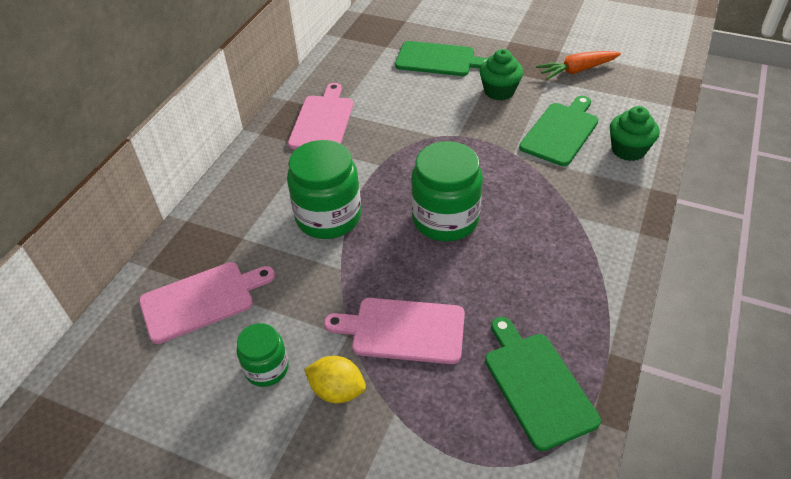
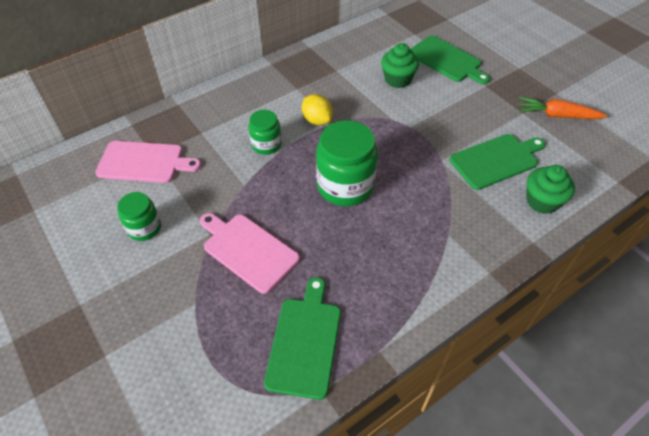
camera: 30 degrees right, 5 degrees up
green jar [287,140,361,239] -> green jar [249,110,282,155], size x0.56
pink cutting board [288,83,353,149] -> none
yellow lemon [304,356,366,403] -> yellow lemon moved to [302,94,333,125]
green cupcake [479,49,523,101] -> green cupcake moved to [381,43,419,88]

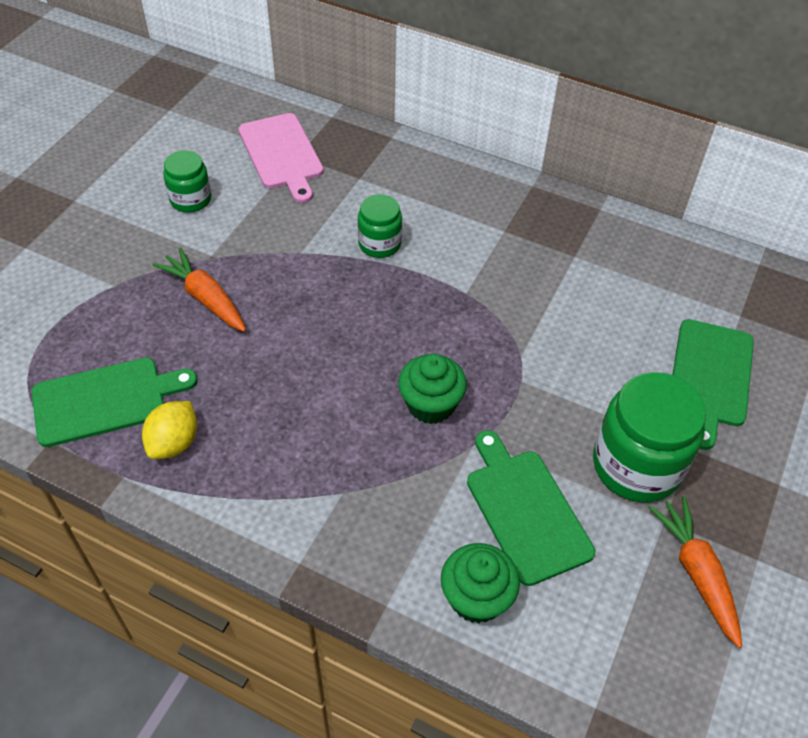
camera: 60 degrees right, 0 degrees up
pink cutting board [200,213,300,294] -> orange carrot [152,248,246,332]
yellow lemon [302,94,333,125] -> yellow lemon moved to [142,401,197,459]
green jar [316,120,378,206] -> green jar moved to [593,372,706,502]
green cupcake [381,43,419,88] -> green cupcake moved to [398,354,467,424]
green cutting board [450,134,546,190] -> green cutting board turned 150 degrees counterclockwise [467,430,595,586]

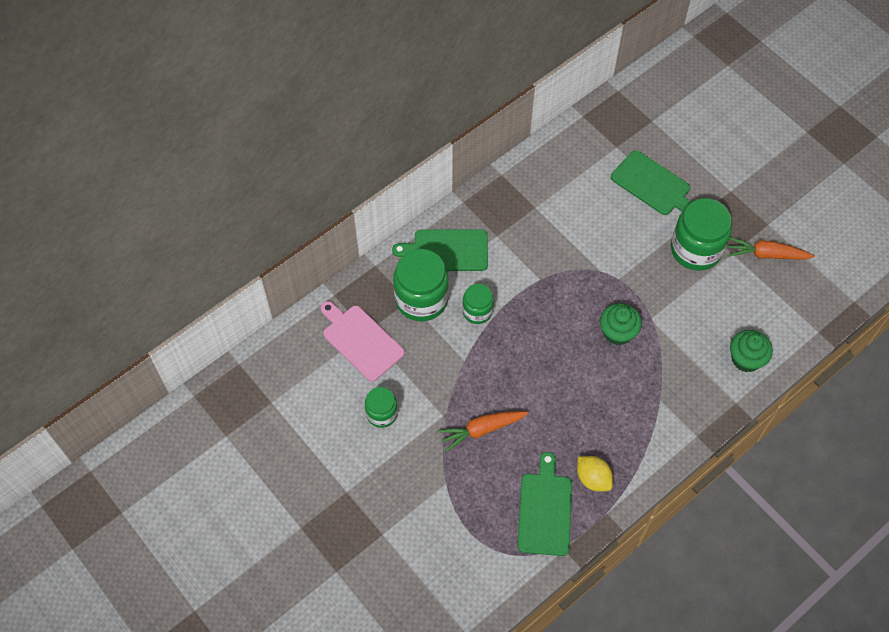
camera: 65 degrees left, 10 degrees up
pink cutting board [238,113,324,203] -> pink cutting board turned 135 degrees counterclockwise [320,301,405,381]
green cutting board [467,430,595,586] -> green cutting board moved to [392,229,488,271]
none -> green jar [393,249,449,321]

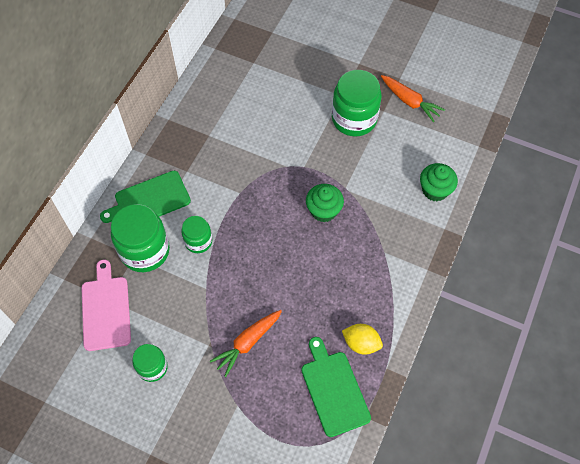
camera: 25 degrees left, 0 degrees up
pink cutting board [320,301,405,381] -> pink cutting board turned 60 degrees clockwise [81,260,131,351]
green cutting board [611,150,692,215] -> none
orange carrot [727,237,814,260] -> orange carrot turned 120 degrees counterclockwise [381,75,445,122]

